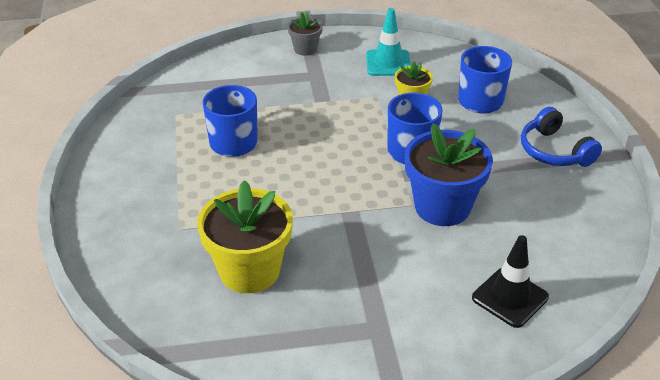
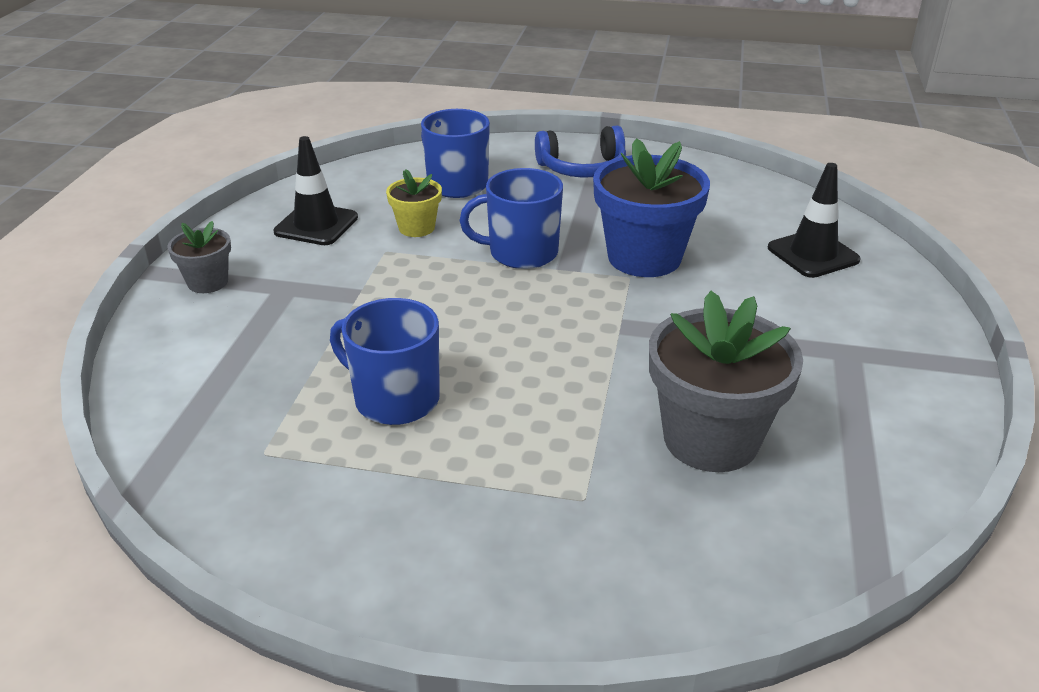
camera: 70 degrees left, 5 degrees down
yellow flower pot [197,180,293,293] -> grey flower pot [649,291,803,472]
turquoise traffic cone [366,8,411,76] -> black traffic cone [273,136,358,245]

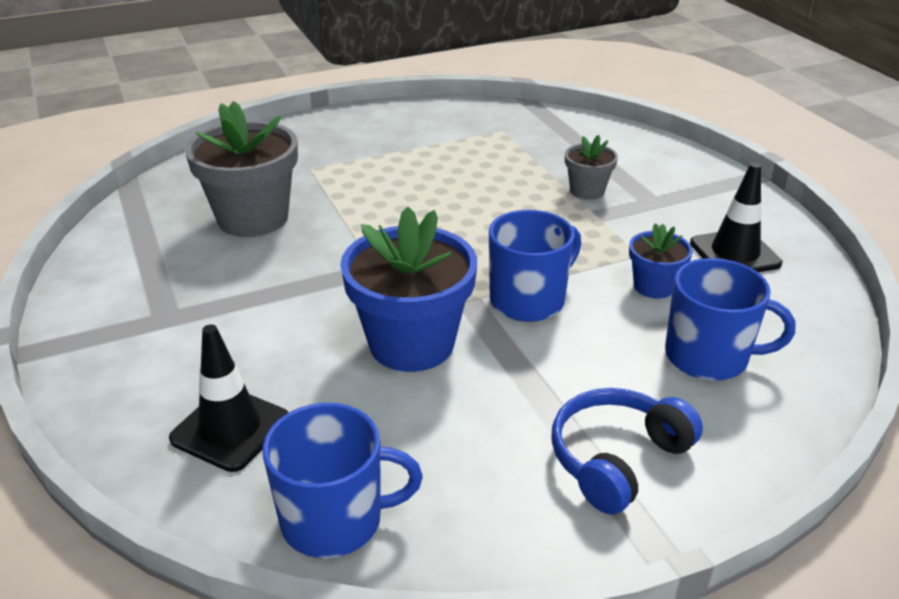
camera: 145 degrees right, 0 degrees up
grey flower pot [167,221,231,293] -> grey flower pot moved to [565,135,618,200]
blue mug [330,298,440,425] -> blue mug moved to [262,403,423,558]
yellow flower pot [386,169,442,237] -> blue flower pot [629,223,693,299]

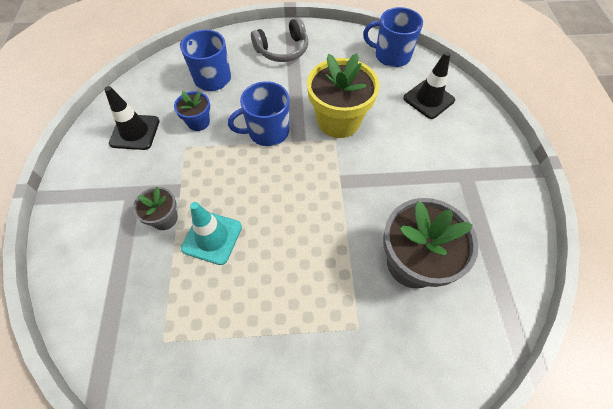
camera: 160 degrees left, 25 degrees up
blue flower pot [340,207,477,372] -> yellow flower pot [307,53,379,138]
blue headphones [551,388,703,515] -> grey headphones [251,18,308,62]
none -> turquoise traffic cone [181,202,242,265]

